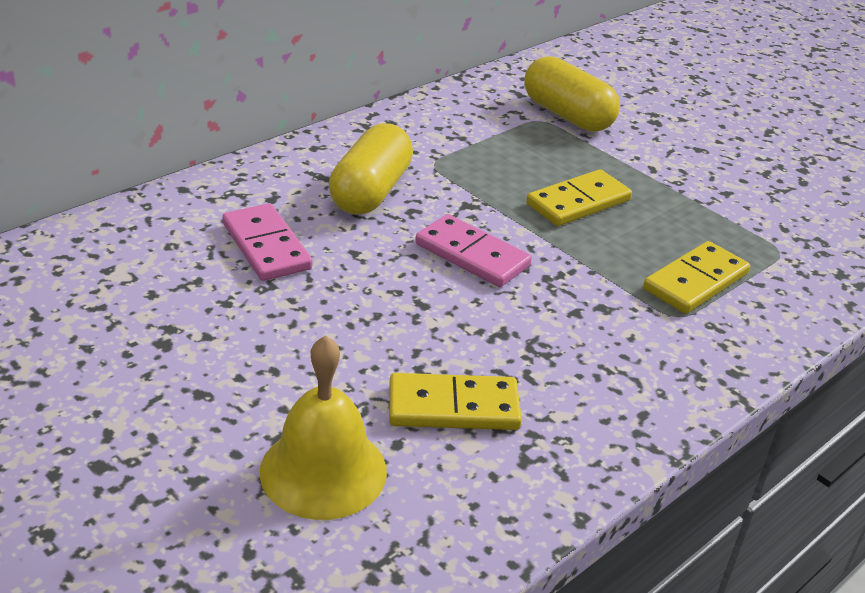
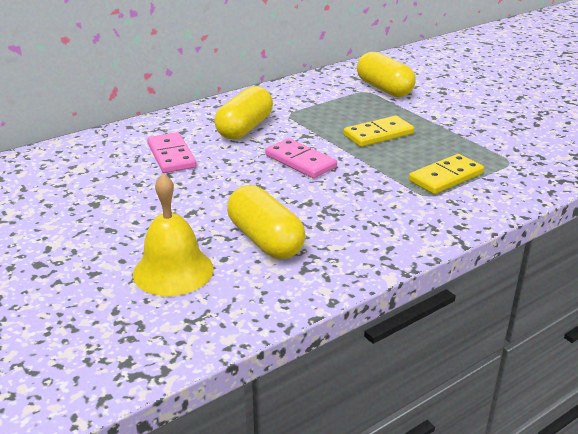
camera: 10 degrees right, 5 degrees down
yellow domino [389,373,522,430] -> yellow capsule [227,185,306,259]

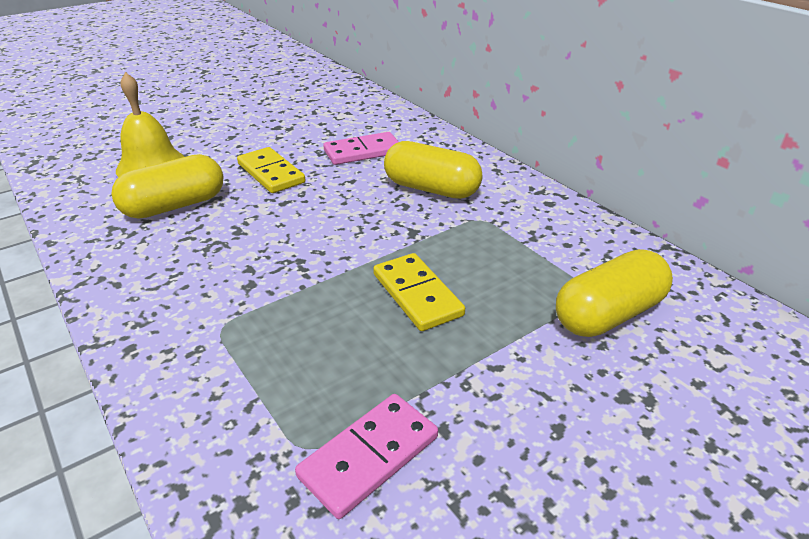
camera: 90 degrees right, 5 degrees up
pink domino [265,138,337,178] -> pink domino moved to [295,394,438,519]
yellow domino [409,154,484,194] -> yellow domino moved to [237,147,305,193]

